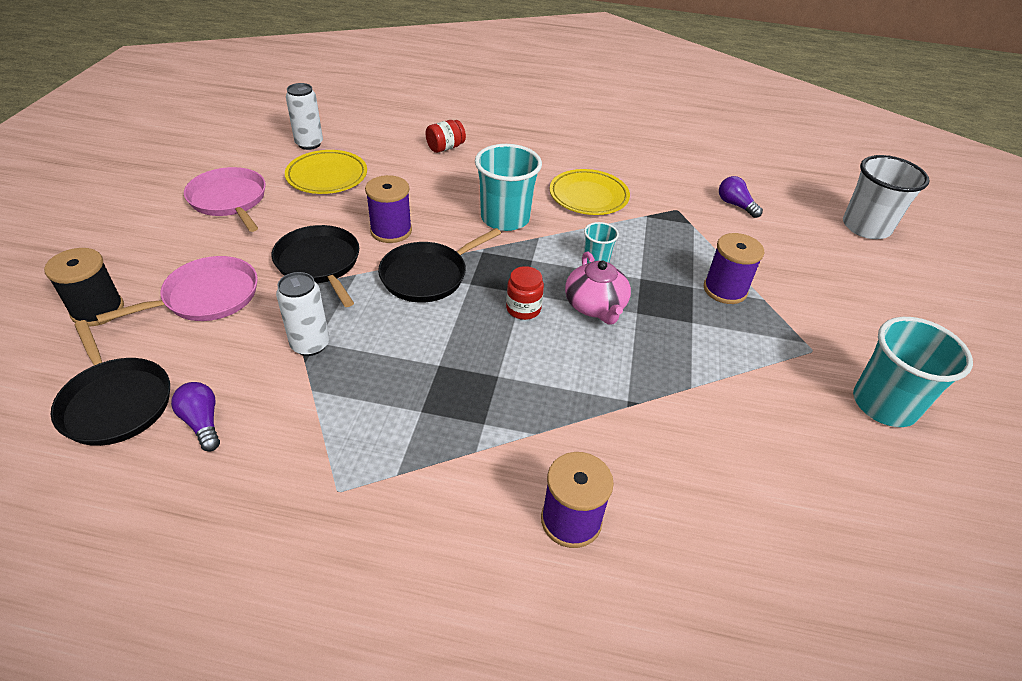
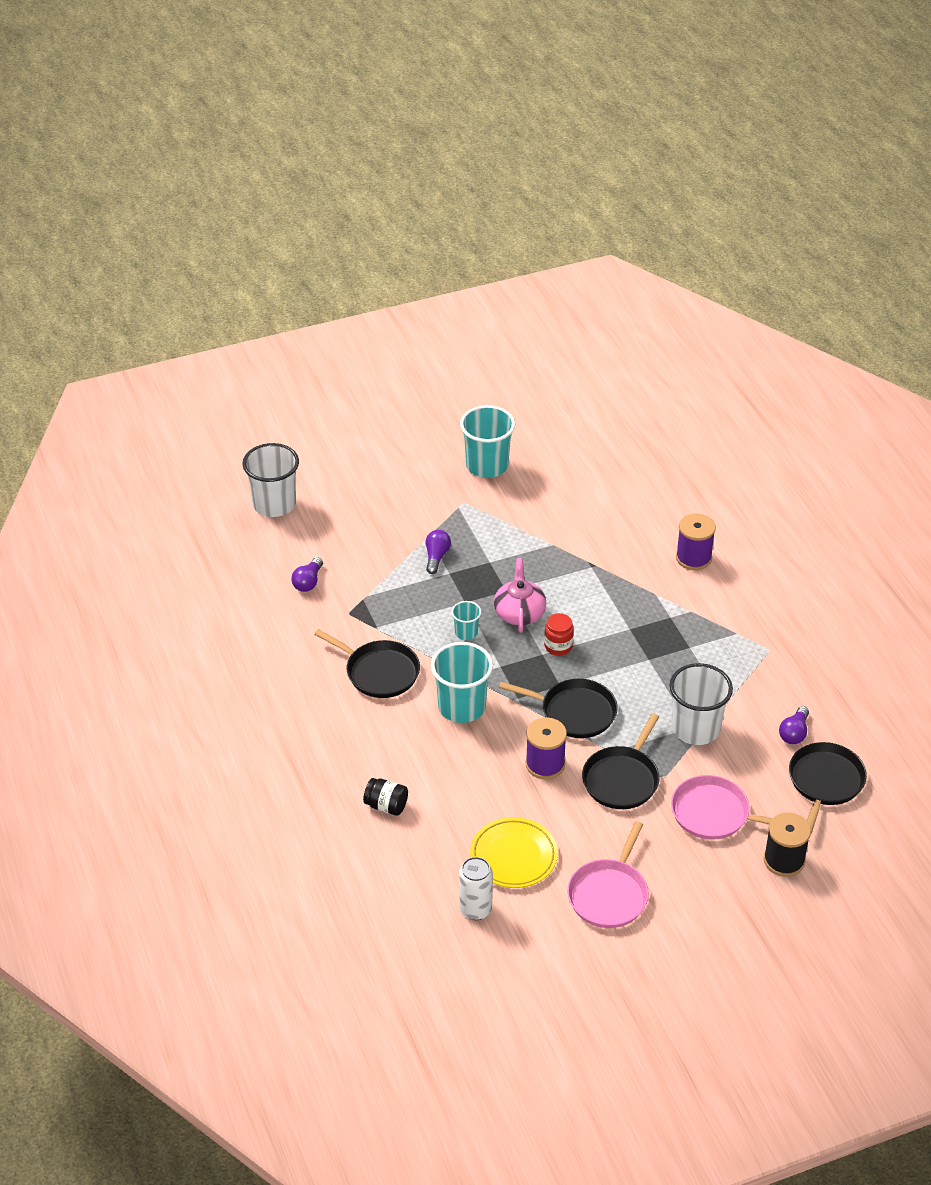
camera: 120 degrees left, 0 degrees up
white can [276,272,329,356] -> white cup [670,663,733,745]
red jar [426,120,466,153] -> black jar [363,778,408,816]
yellow plate [550,169,630,215] -> black pan [314,629,420,698]
pink teapot [565,252,631,325] -> pink teapot turned 45 degrees counterclockwise [494,558,546,633]
purple spool [704,233,764,304] -> purple light bulb [426,530,451,574]

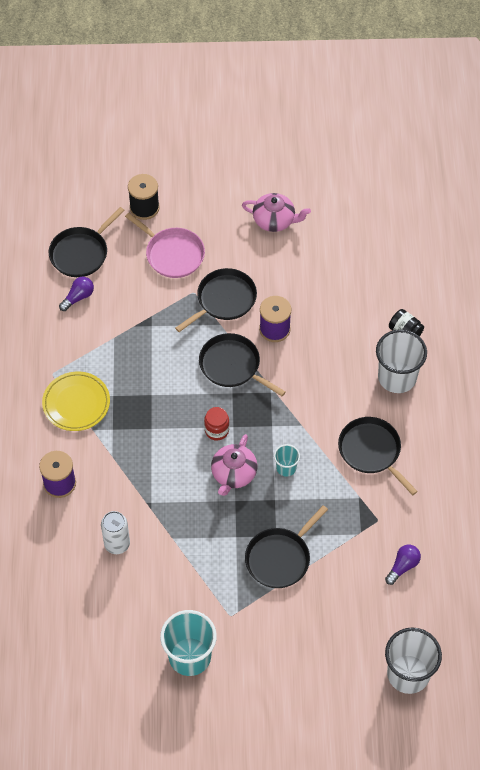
camera: 160 degrees left, 15 degrees up
purple light bulb [426,530,451,574] -> black pan [245,505,328,588]
turquoise cup [431,642,493,723] -> none
white can [459,857,493,920] -> white can moved to [101,511,130,554]
yellow plate [470,817,558,888] -> yellow plate moved to [42,372,110,431]
pink pan [567,821,649,928] -> pink teapot [242,193,311,232]
white cup [670,663,733,745] -> white cup moved to [376,329,427,393]

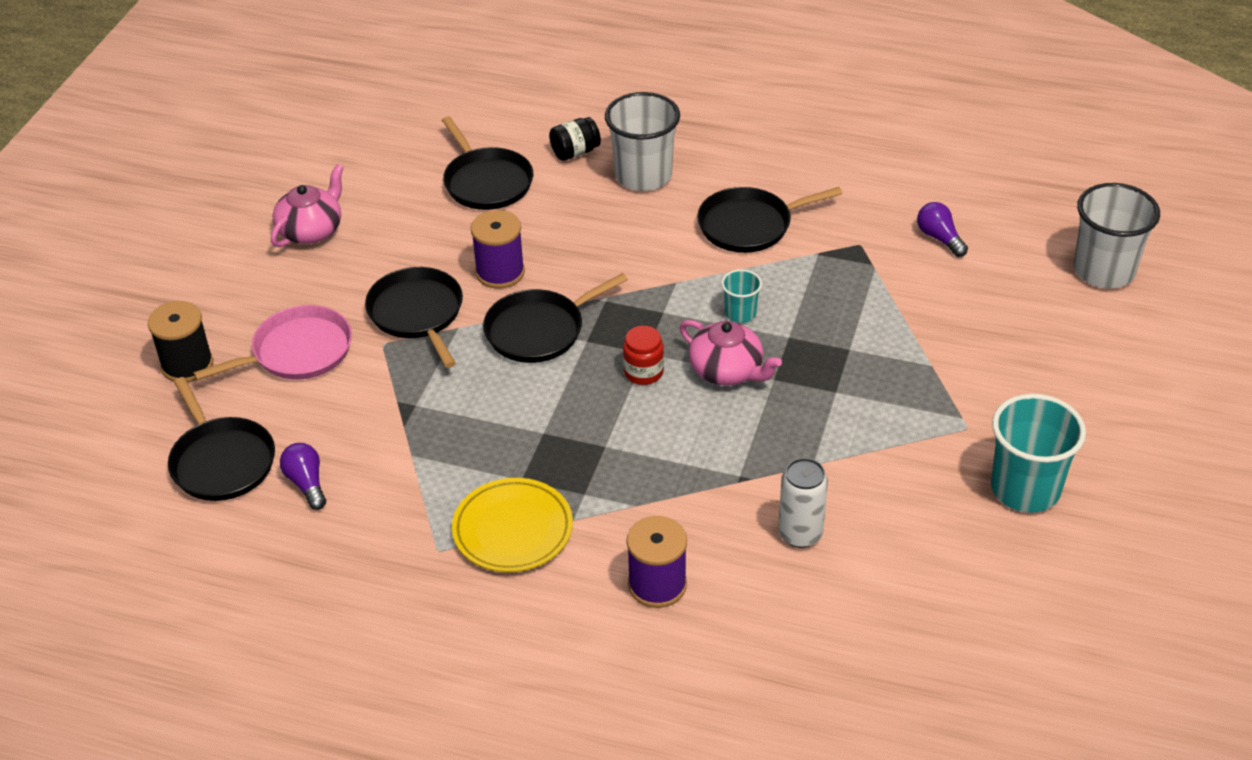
camera: 70 degrees left, 15 degrees down
black pan [245,505,328,588] -> black pan moved to [442,116,533,210]

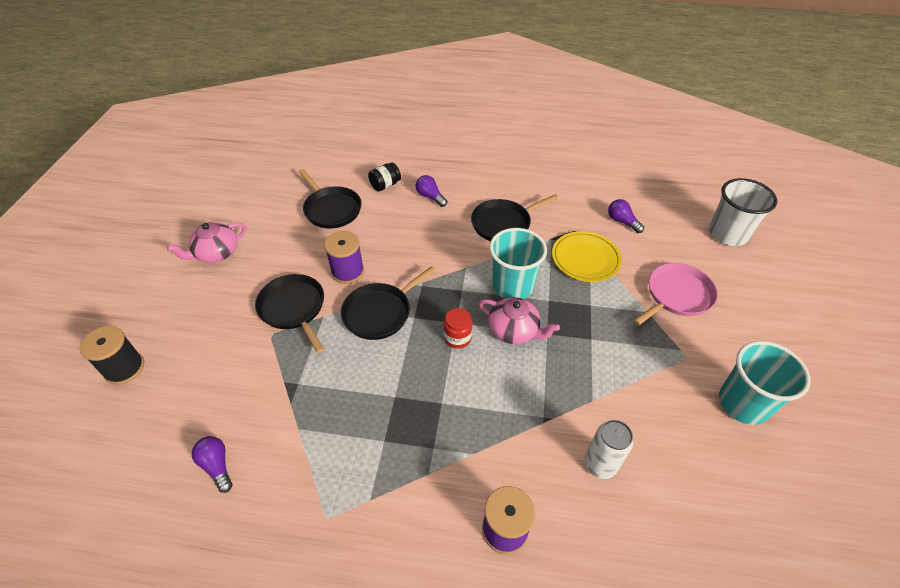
camera: 10 degrees left, 5 degrees up
black pan [168,377,275,501] -> none
pink pan [193,305,352,380] -> pink pan moved to [633,263,718,325]
pink teapot [271,164,344,247] -> pink teapot turned 150 degrees counterclockwise [167,222,247,263]
yellow plate [452,478,573,572] -> yellow plate moved to [552,231,622,282]
white cup [605,92,680,191] -> purple light bulb [416,175,447,207]
turquoise cup [721,269,762,323] -> turquoise cup [489,228,547,299], size x1.99

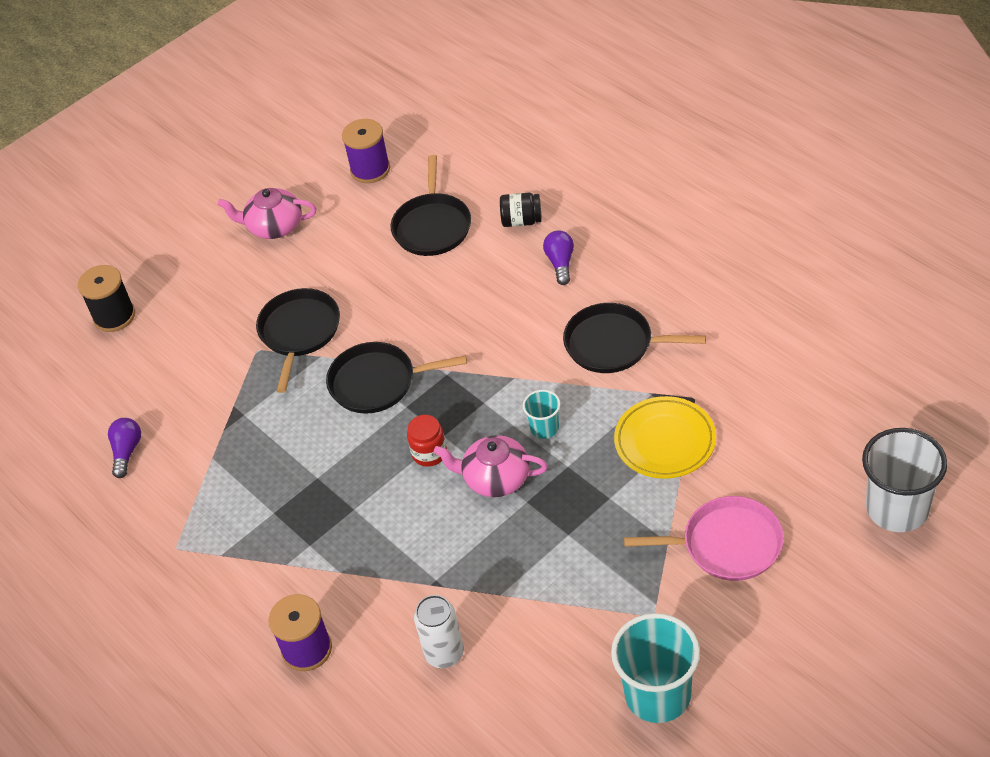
camera: 45 degrees right, 0 degrees up
purple spool [324,231,364,284] -> purple spool moved to [342,119,390,183]
pink teapot [479,297,560,344] -> pink teapot turned 120 degrees clockwise [434,435,548,497]
turquoise cup [489,228,547,299] -> turquoise cup [523,390,561,439], size x0.50
purple light bulb [608,199,644,233] -> none

